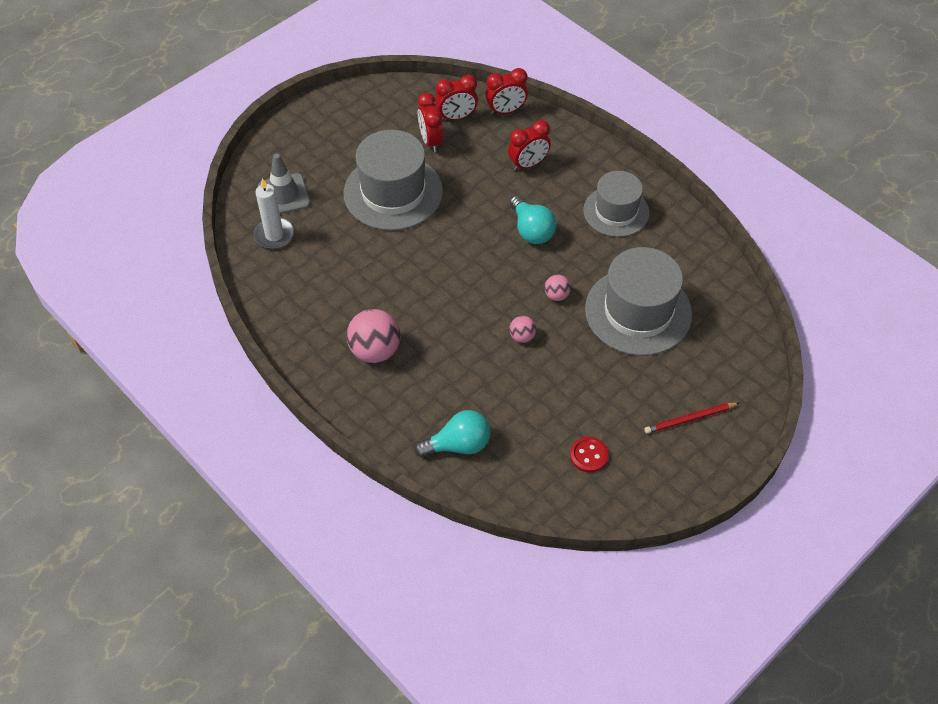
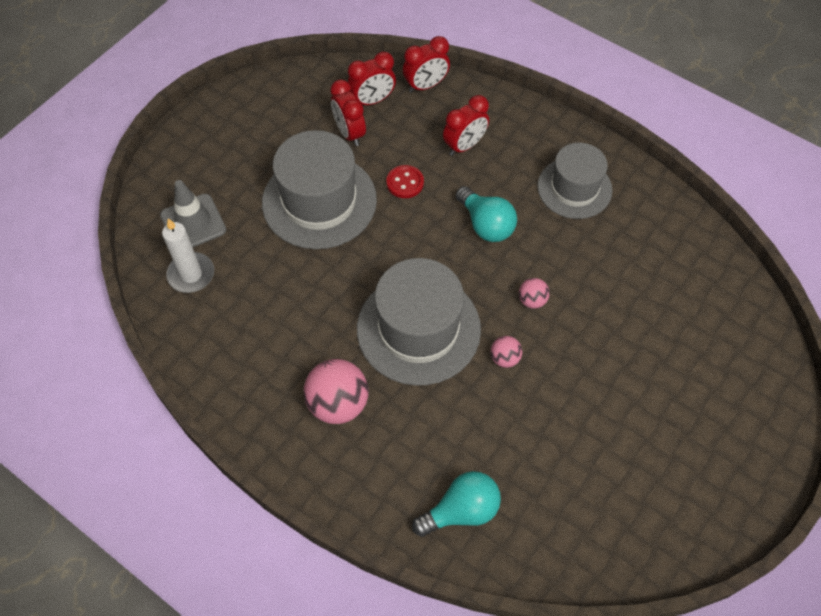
camera: 10 degrees left, 5 degrees up
red button [570,437,609,473] -> red button moved to [387,165,424,198]
grey hat [585,247,692,356] -> grey hat moved to [357,258,481,385]
red pencil [644,402,739,434] -> none

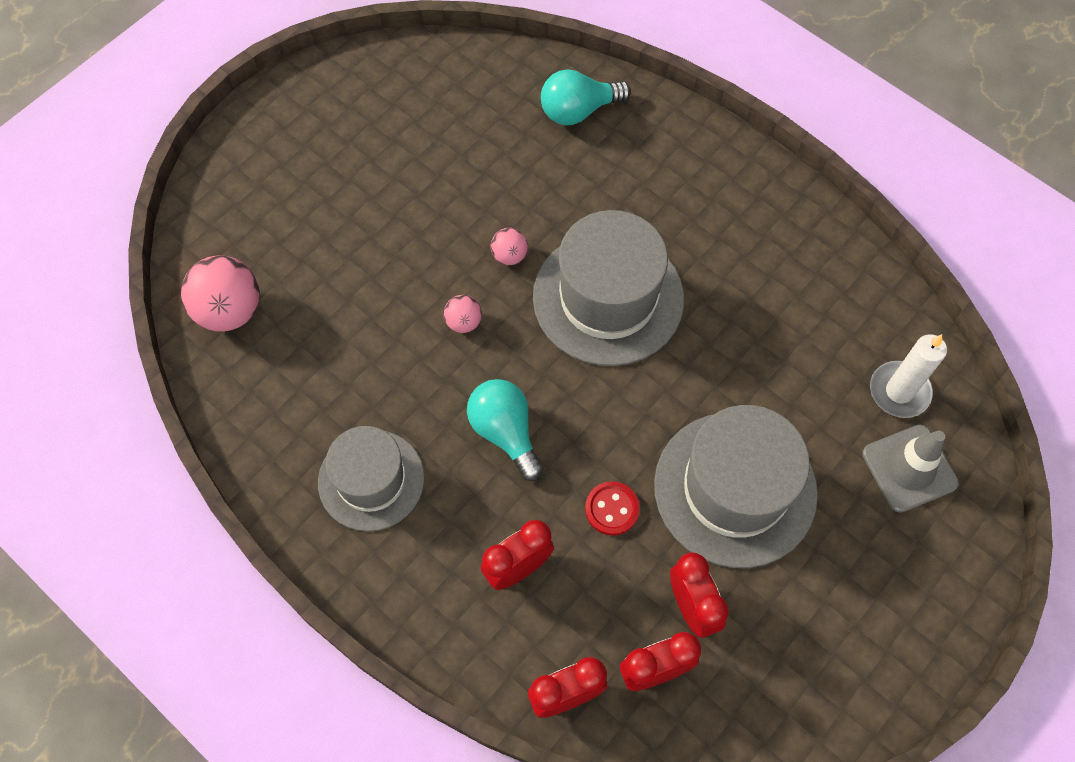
camera: 175 degrees left, 5 degrees up
pink ball [304,359,369,424] -> pink ball moved to [181,255,260,332]

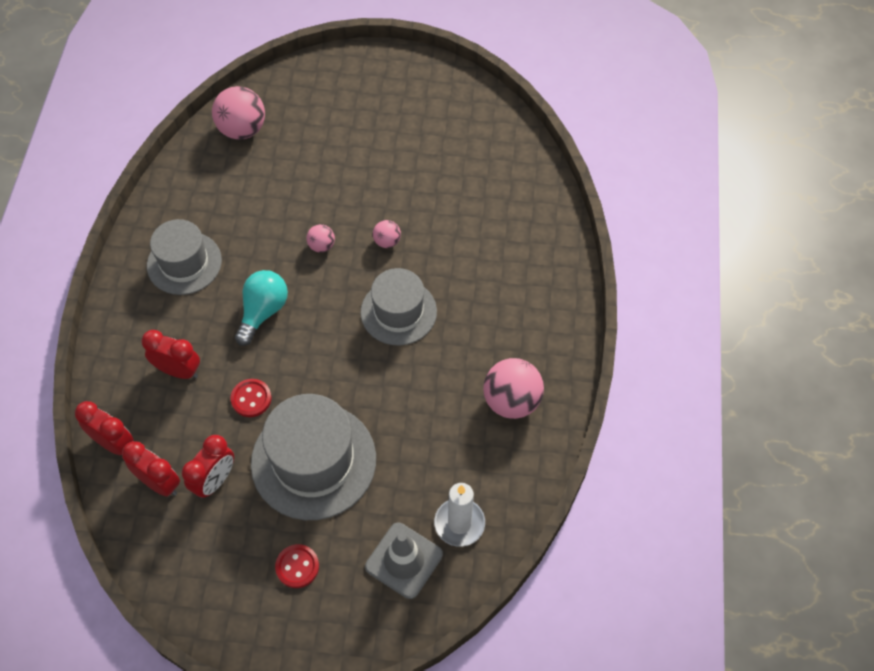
camera: 55 degrees right, 5 degrees down
grey hat [533,210,684,366] -> grey hat [361,268,437,345], size x0.66
turquoise light bulb [541,69,631,125] -> none
none -> red button [275,544,319,588]
none -> pink ball [483,358,544,419]

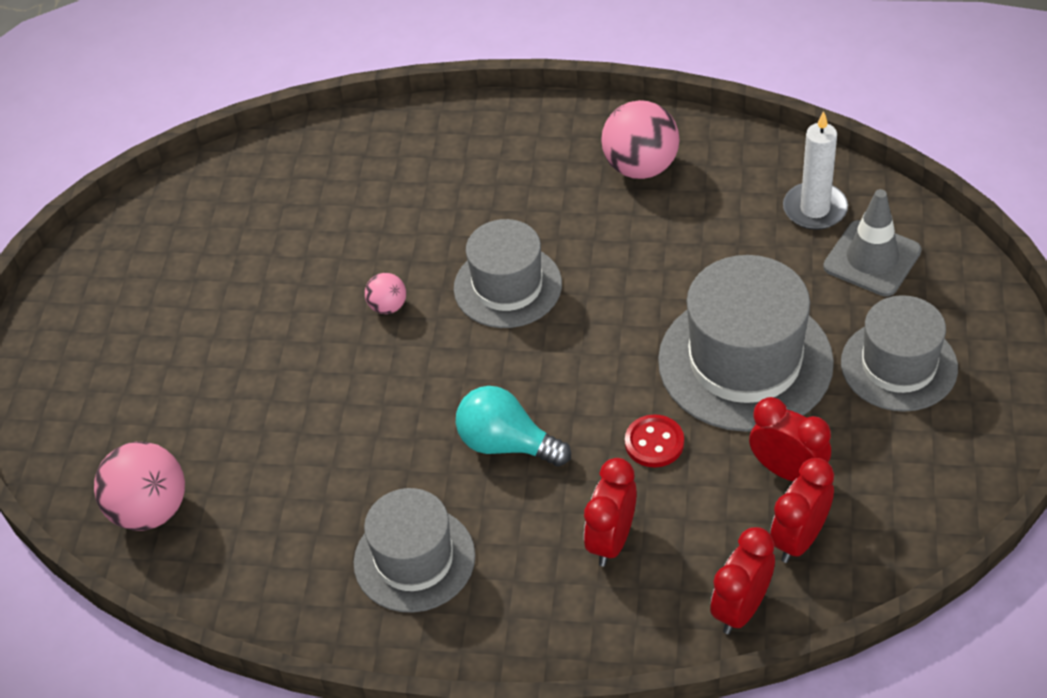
camera: 85 degrees left, 10 degrees down
red button [275,544,319,588] -> grey hat [841,295,958,412]
pink ball [306,224,335,253] -> none

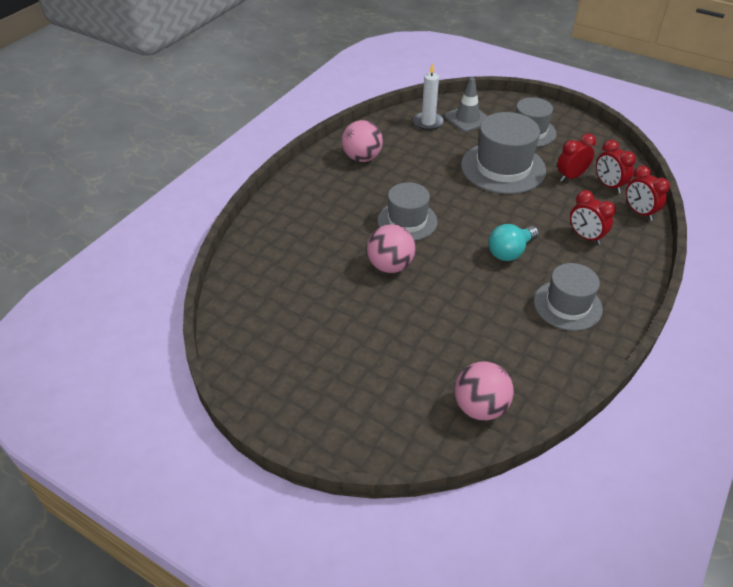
camera: 70 degrees left, 5 degrees down
pink ball [365,273,406,314] -> pink ball [367,224,416,273], size x1.96
red button [625,414,684,467] -> none

